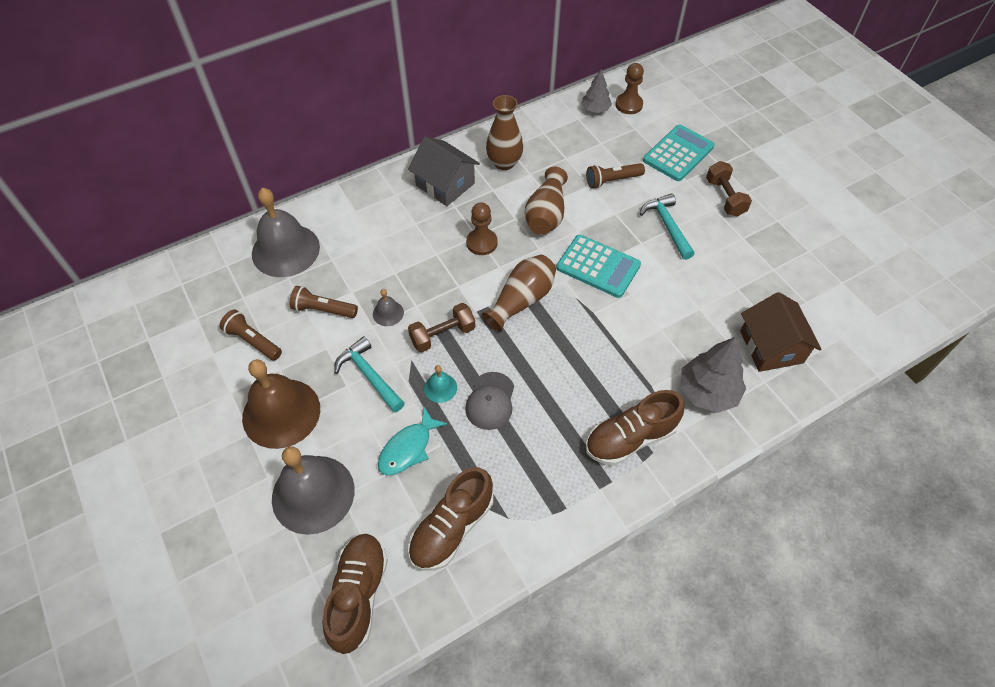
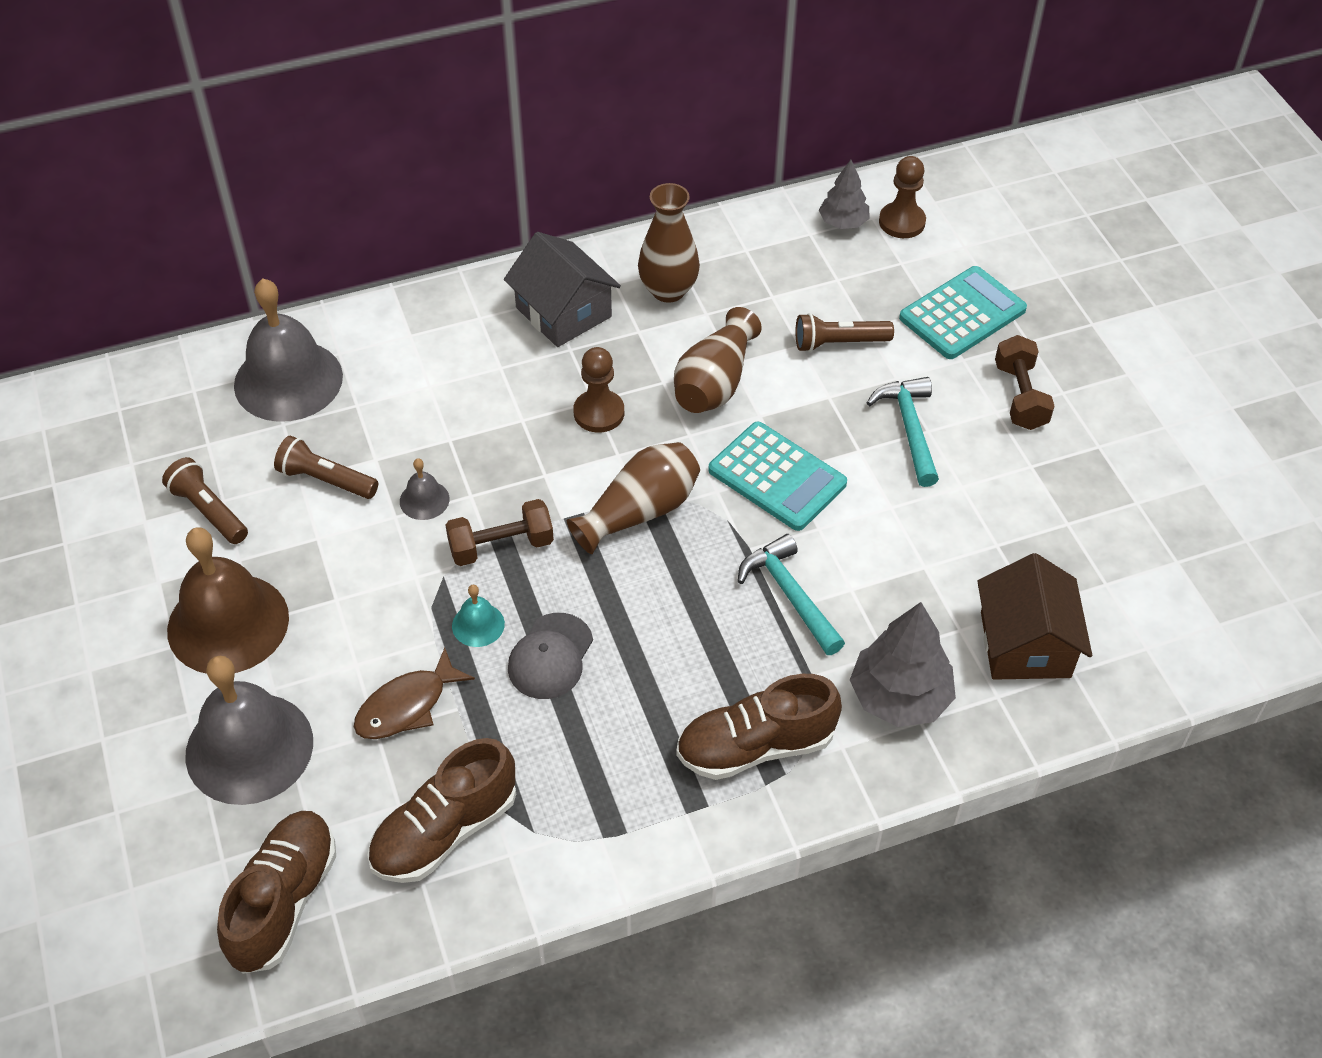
camera: 10 degrees right, 5 degrees down
turquoise hammer [334,337,405,412] -> turquoise hammer moved to [738,534,845,655]
turquoise fish [378,407,448,476] -> brown fish [354,647,475,739]

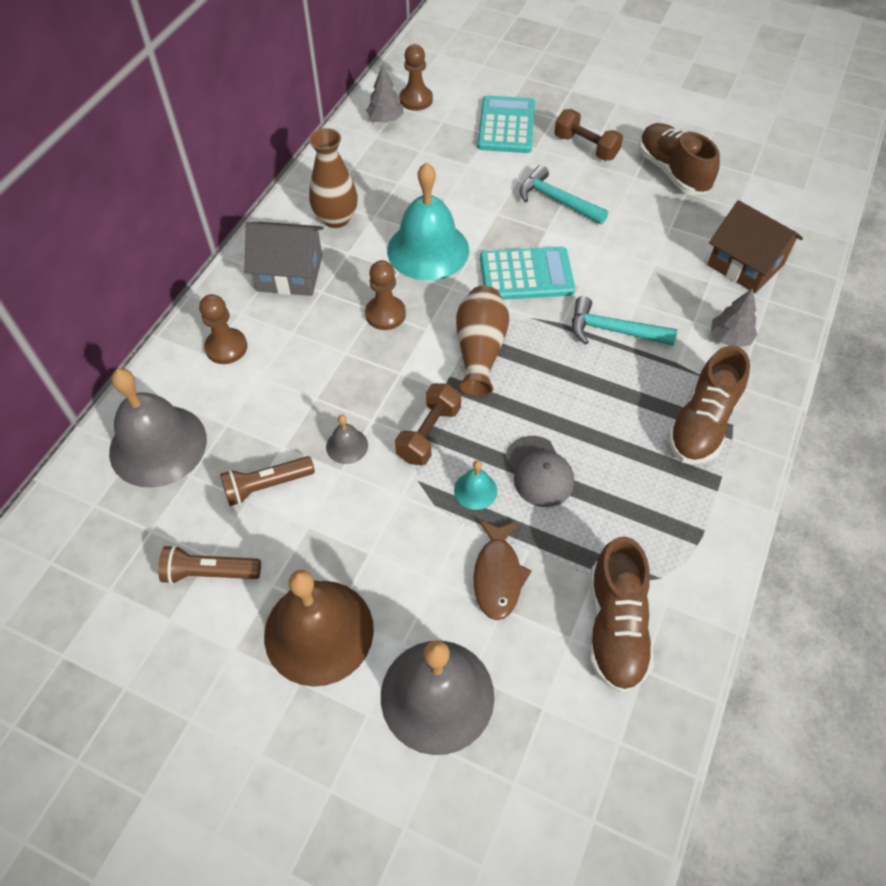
camera: 45 degrees left, 5 degrees up
brown shoe [217,811,336,974] -> brown shoe moved to [639,123,720,195]
brown vase [674,307,762,413] -> turquoise bell [387,162,469,281]
brown flashlight [795,313,894,352] -> none
grey tree [850,602,956,727] -> grey tree [711,288,758,347], size x0.61
none -> brown pawn [199,294,247,364]

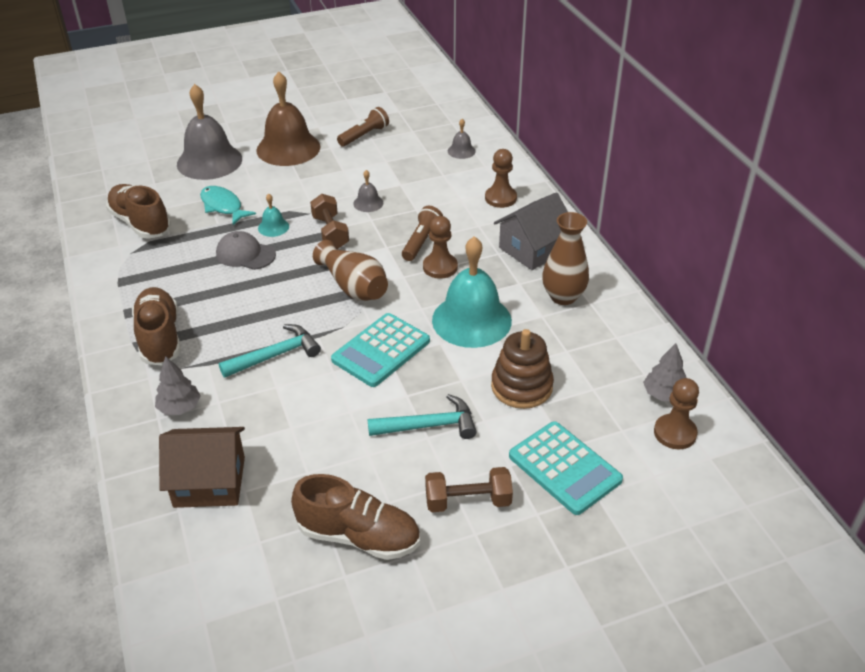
camera: 135 degrees right, 15 degrees down
grey bell [109,368,207,488] -> grey bell [448,119,476,159], size x0.44
brown flashlight [220,456,315,506] -> brown flashlight moved to [402,206,443,261]
brown fish [473,520,532,620] -> turquoise fish [200,186,256,225]
none -> brown stacking toy [491,329,554,409]

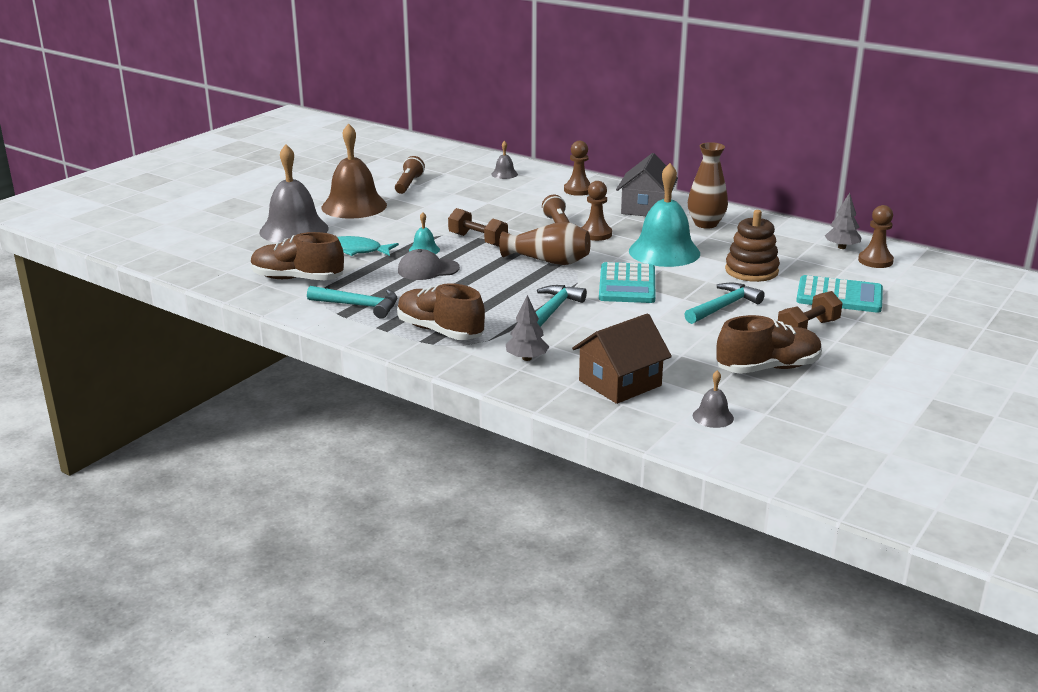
camera: 35 degrees left, 15 degrees down
grey bell [353,170,383,212] -> grey bell moved to [693,370,734,428]
none -> turquoise hammer [307,286,397,319]

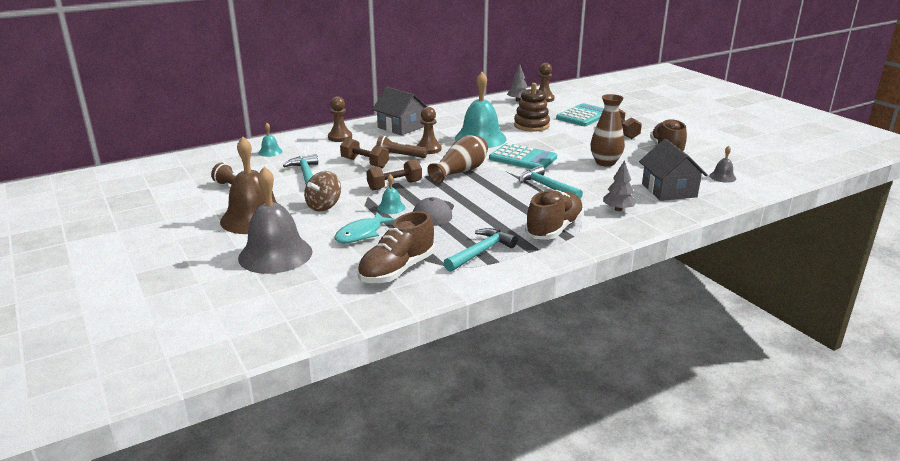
camera: 65 degrees left, 0 degrees up
brown shoe [397,283,485,340] -> brown shoe turned 150 degrees clockwise [525,190,584,240]
grey bell [491,141,518,179] -> turquoise bell [258,123,283,157]
brown house [572,313,672,404] -> grey house [639,139,708,201]
turquoise hammer [685,282,765,324] -> turquoise hammer moved to [283,154,318,184]
brown vase [688,142,728,229] -> brown vase moved to [591,94,625,167]
none -> brown spinning top [304,171,341,212]
none -> brown dumbbell [340,138,389,168]

